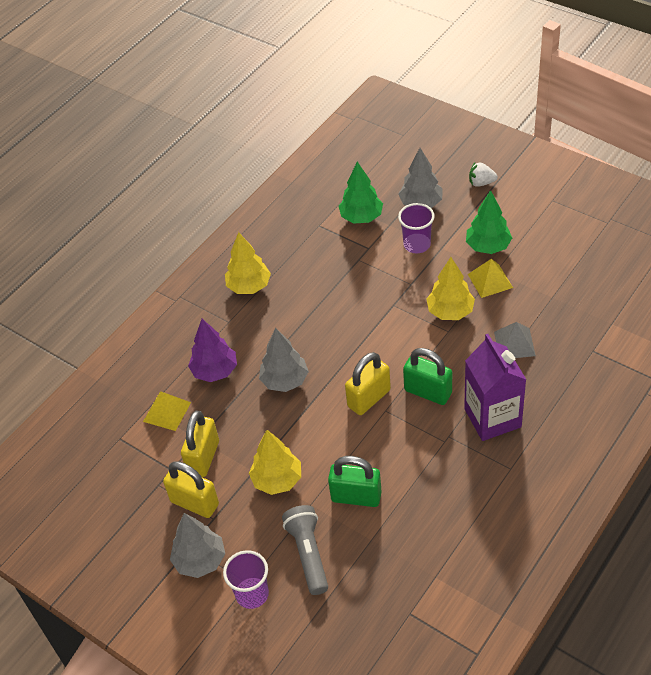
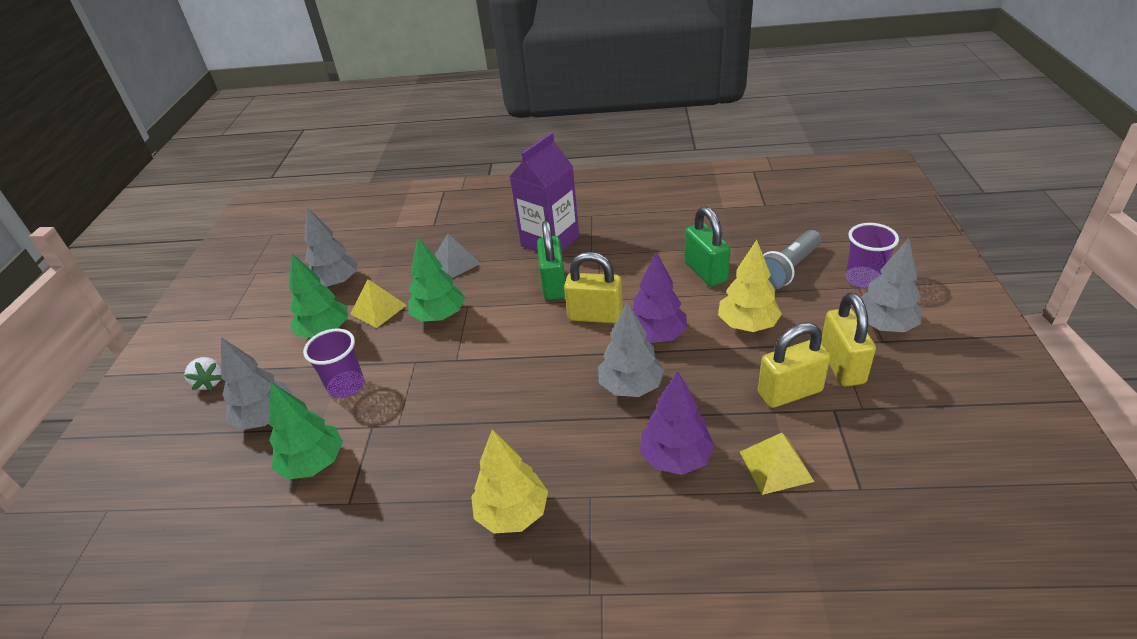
camera: 125 degrees left, 10 degrees down
yellow tree [426,257,475,320] -> green tree [408,237,465,322]
none -> grey tree [304,207,358,287]
none -> purple tree [632,252,687,343]

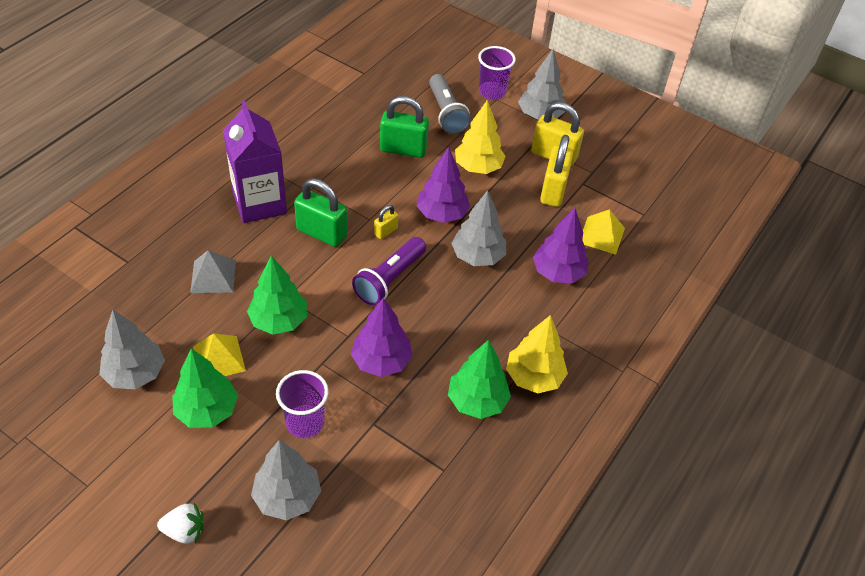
camera: 65 degrees left, 10 degrees up
green tree [269,382,343,479] -> green tree moved to [448,340,511,419]
yellow padlock [564,252,623,323] -> yellow padlock [374,205,398,239], size x0.50
none -> purple tree [351,298,413,377]
none -> purple flashlight [352,237,426,305]

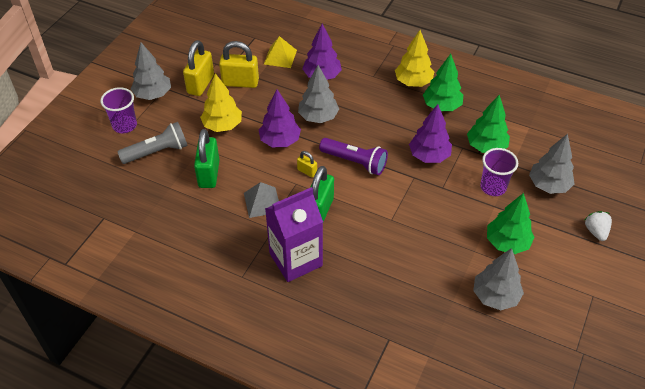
camera: 95 degrees left, 0 degrees up
grey pyramid [190,250,236,293] -> grey pyramid moved to [244,182,279,218]
yellow pyramid [193,333,246,376] -> none
green tree [247,255,307,335] -> green tree moved to [467,95,510,153]

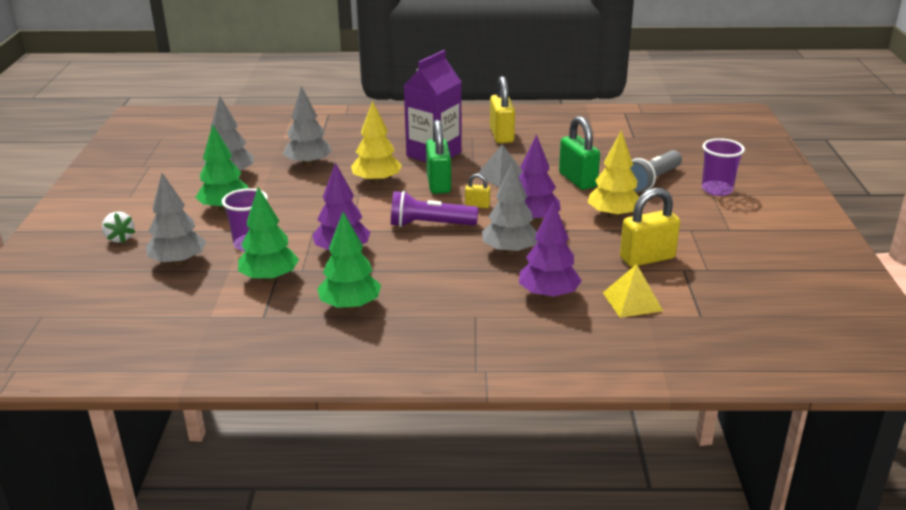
camera: 155 degrees right, 20 degrees down
grey tree [131,42,171,100] -> grey tree moved to [283,86,332,167]
yellow padlock [183,40,214,96] -> yellow padlock moved to [490,76,515,143]
yellow tree [395,30,434,87] -> yellow tree moved to [351,101,402,185]

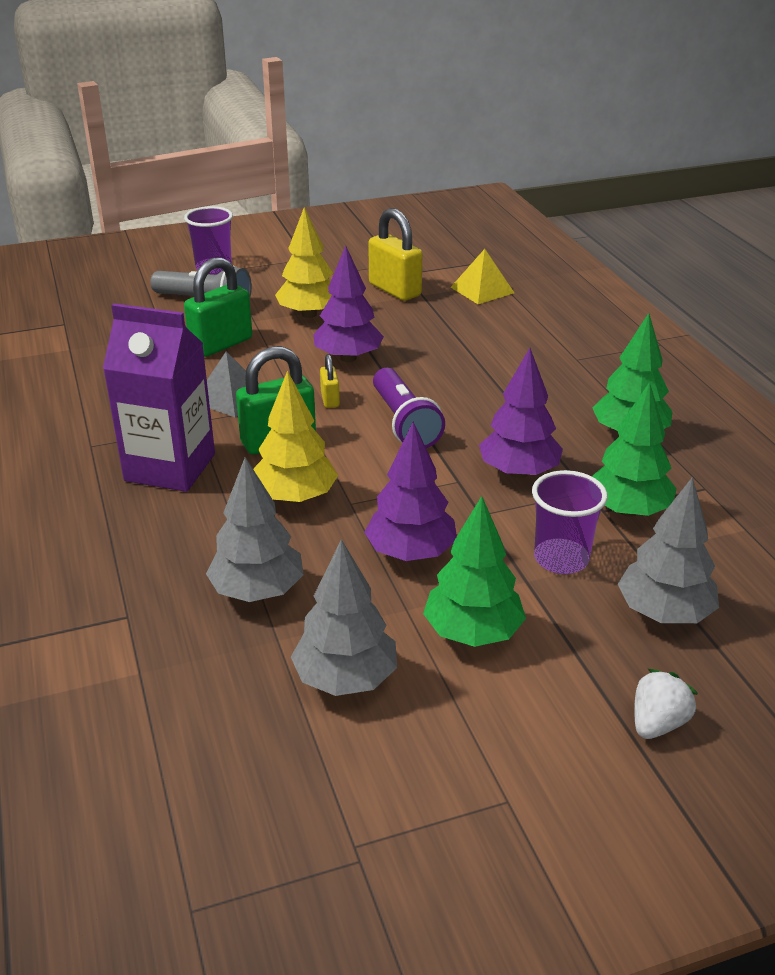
camera: 110 degrees left, 5 degrees up
grey tree [482,162,537,255] -> none
yellow padlock [490,76,515,143] -> none
purple tree [519,201,582,299] -> purple tree moved to [364,422,457,561]

